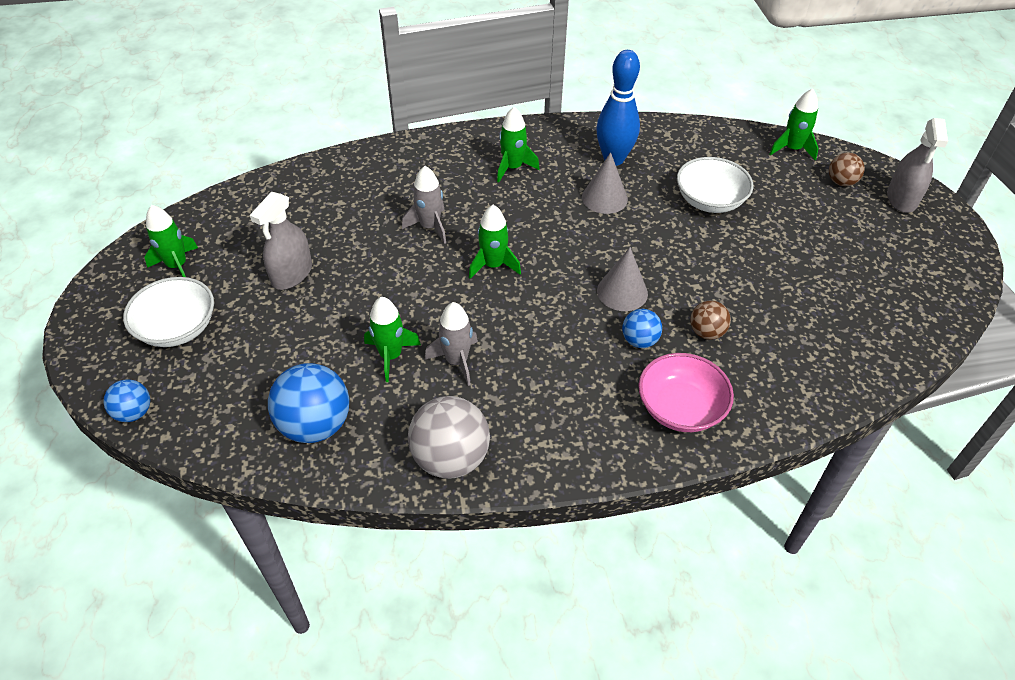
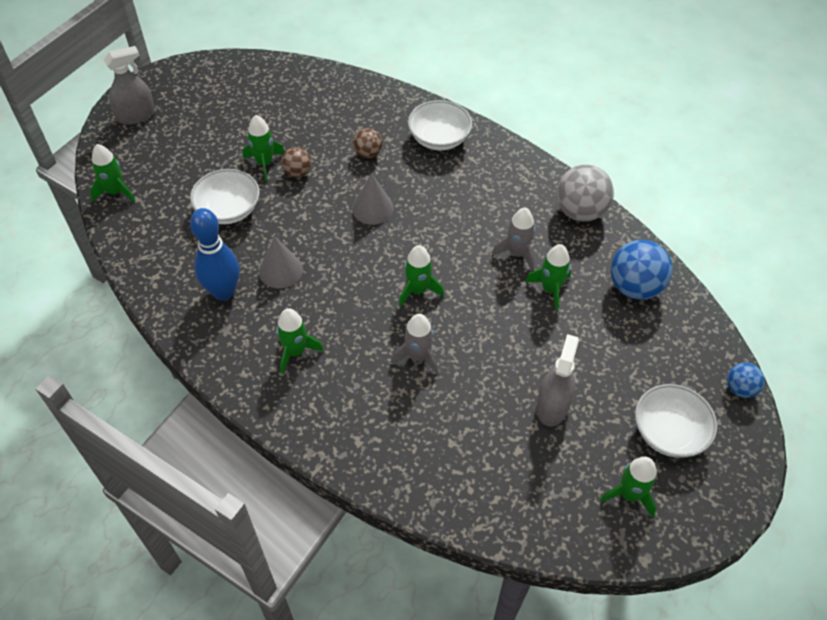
camera: 130 degrees left, 5 degrees up
grey spray bottle [250,192,312,290] -> grey spray bottle turned 60 degrees counterclockwise [536,334,579,427]
blue ball [622,309,662,348] -> none
pink bowl [638,353,734,432] -> white bowl [408,100,472,150]
brown ball [829,153,865,186] -> brown ball moved to [281,147,311,178]
none -> green rocket [243,115,285,181]

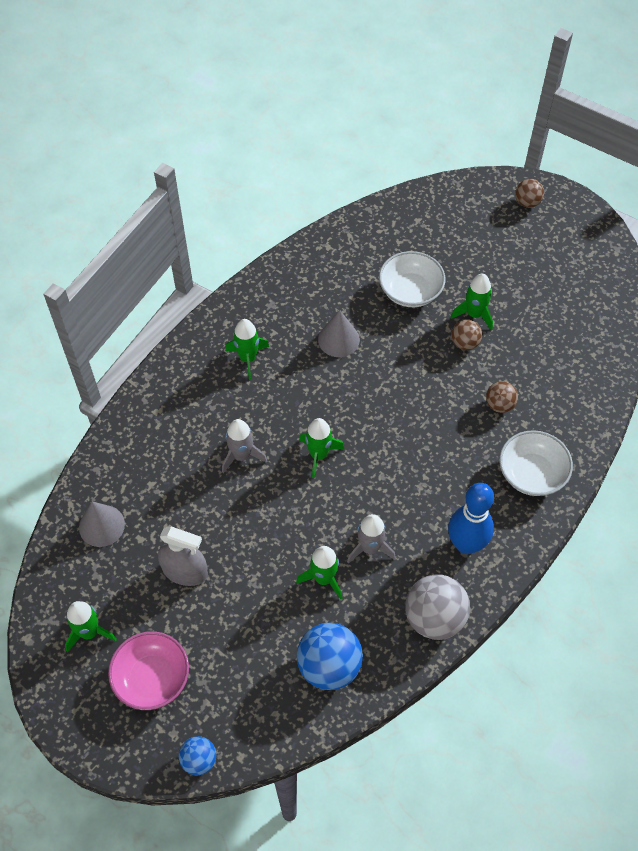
camera: 90 degrees right, 5 degrees up
green rocket [90,144,135,202] -> none
grey spray bottle [104,46,155,125] -> brown ball [515,179,544,208]
blue bowling pin [190,208,240,301] -> blue bowling pin moved to [448,483,494,554]
grey cone [352,173,394,225] -> grey cone moved to [79,501,125,547]
white bowl [635,384,717,458] -> pink bowl [108,631,189,710]

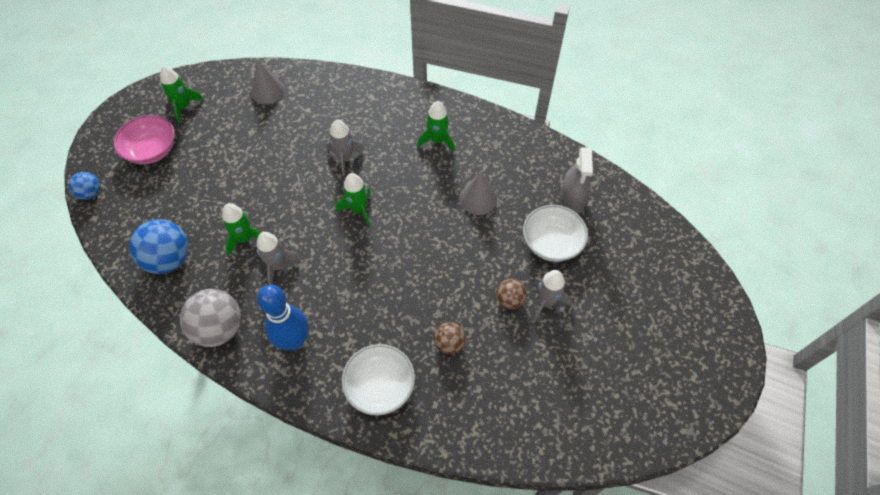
camera: 75 degrees right, 0 degrees up
grey spray bottle [158,526,208,586] -> grey spray bottle moved to [560,147,593,214]
green rocket [451,274,493,330] -> grey rocket [533,270,572,321]
brown ball [515,179,544,208] -> none

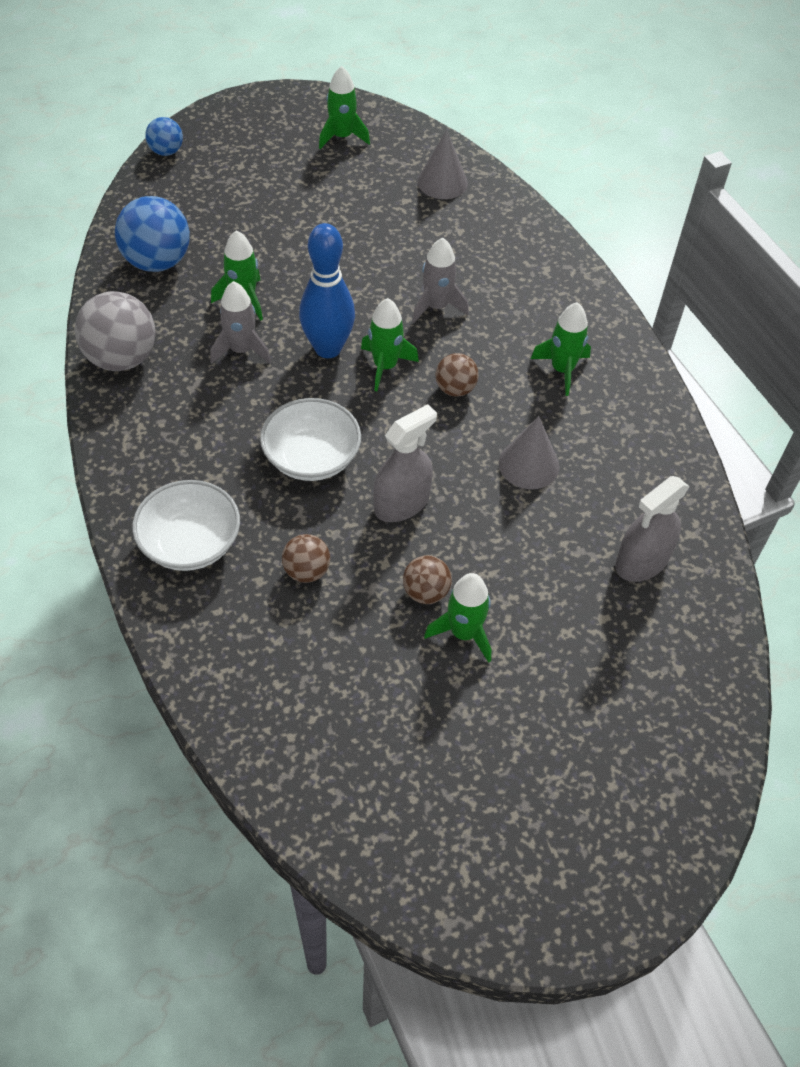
camera: 45 degrees right, 5 degrees down
pink bowl [114,115,175,164] -> none
blue bowling pin [257,285,309,350] -> blue bowling pin moved to [299,223,355,358]
white bowl [523,205,588,262] -> white bowl moved to [260,398,361,481]
grey rocket [533,270,572,321] -> green rocket [424,573,491,663]
none -> grey spray bottle [373,404,437,522]
none -> brown ball [436,353,479,397]

